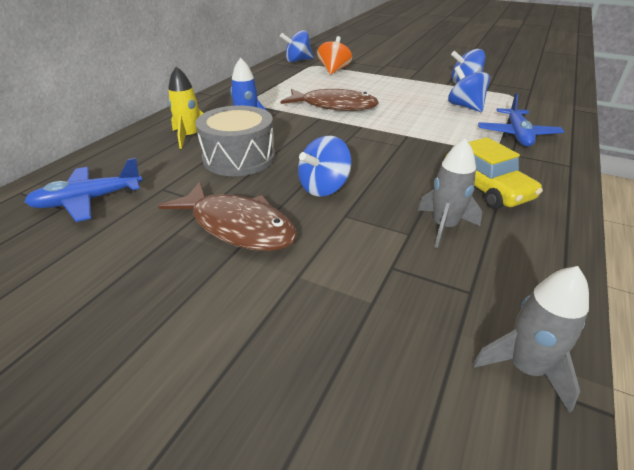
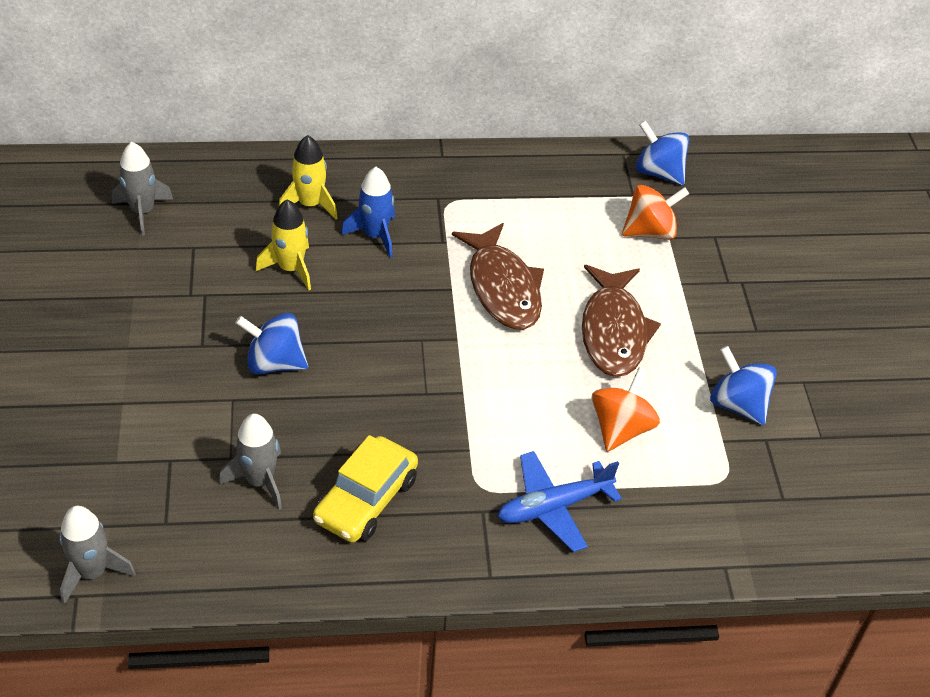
camera: 55 degrees right, 10 degrees up
blue plane [24,158,143,222] -> grey rocket [112,142,173,236]
brown fish [158,182,297,251] -> brown fish moved to [582,265,661,377]
grey drum [196,105,275,176] -> yellow rocket [256,199,311,291]
blue spinning top [448,66,490,112] -> orange spinning top [592,368,660,452]

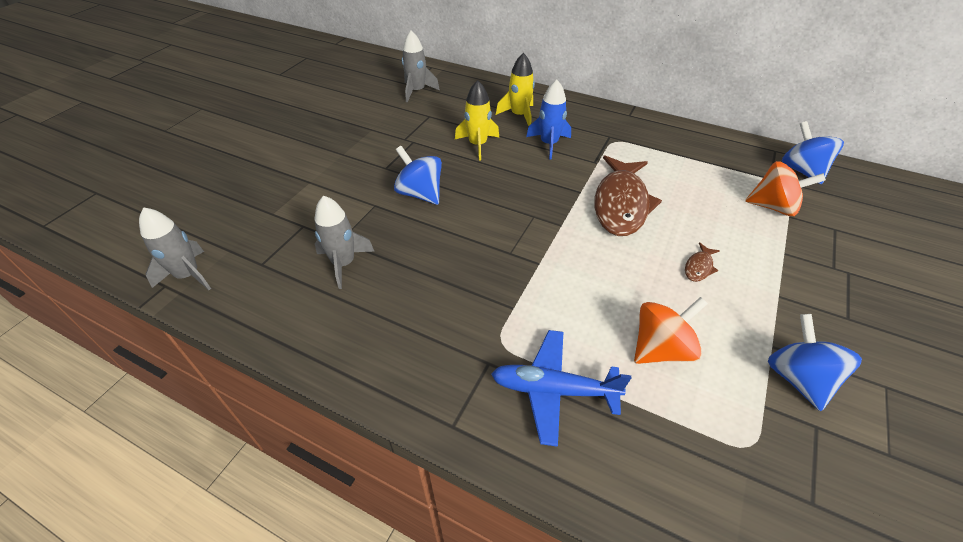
camera: 35 degrees right, 0 degrees up
yellow car [313,435,418,543] -> none
brown fish [582,265,661,377] -> brown fish [685,242,720,282], size x0.41

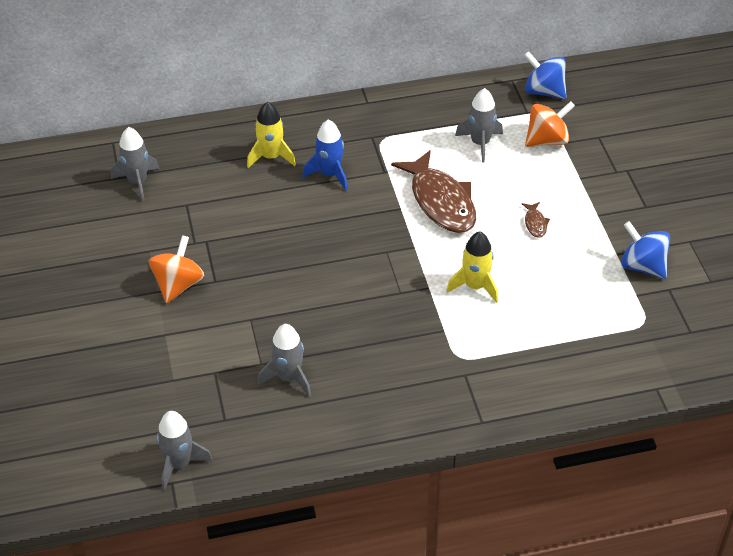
camera: 40 degrees left, 0 degrees up
blue spinning top [394,146,442,205] -> none
yellow rocket [455,80,499,160] -> yellow rocket moved to [446,232,498,303]
blue plane [491,330,631,447] -> none
orange spinning top [634,297,708,364] -> orange spinning top moved to [149,235,204,303]
none -> grey rocket [455,88,503,162]

